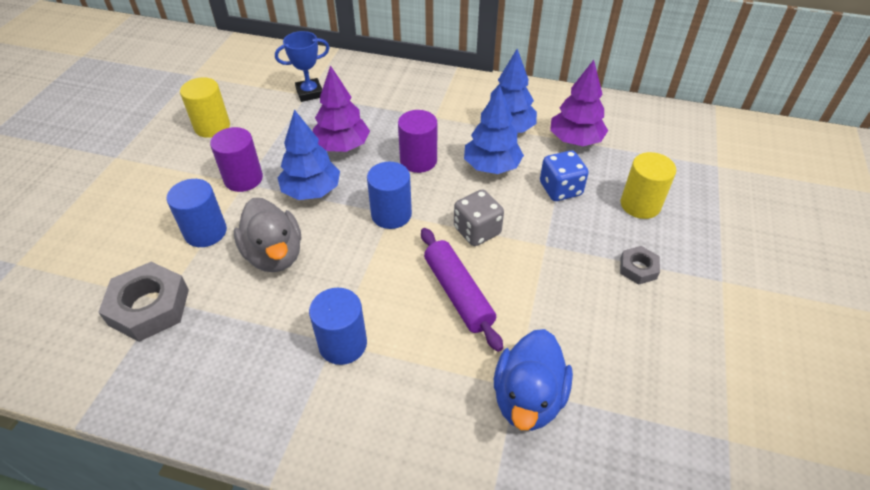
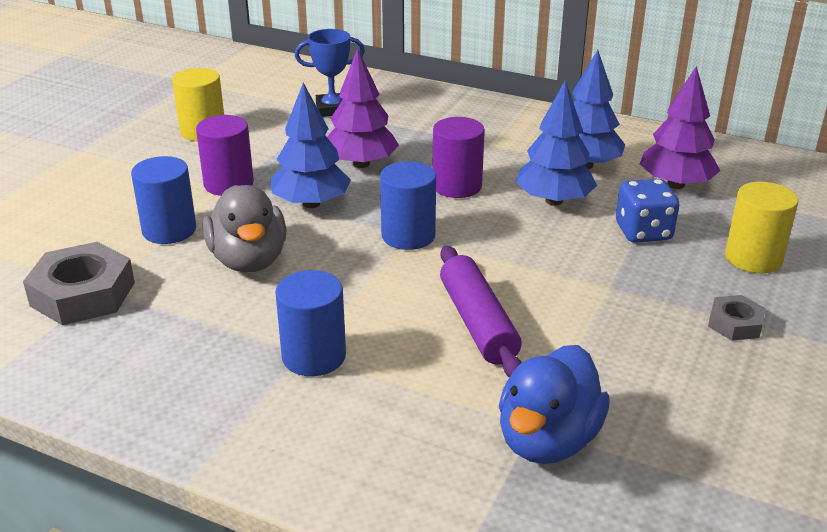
camera: 10 degrees right, 15 degrees down
grey dice [454,190,504,246] -> none

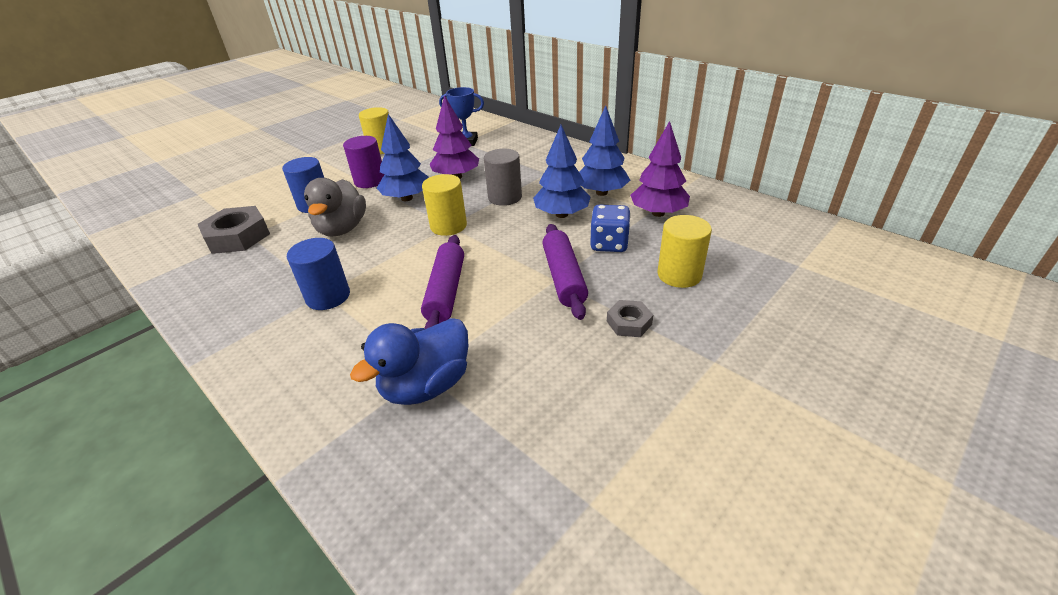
camera: 20 degrees right, 5 degrees up
blue cylinder [380,161,436,250] -> yellow cylinder [422,174,467,236]
purple cylinder [433,117,485,198] -> grey cylinder [484,149,522,206]
none -> purple rolling pin [543,224,588,320]

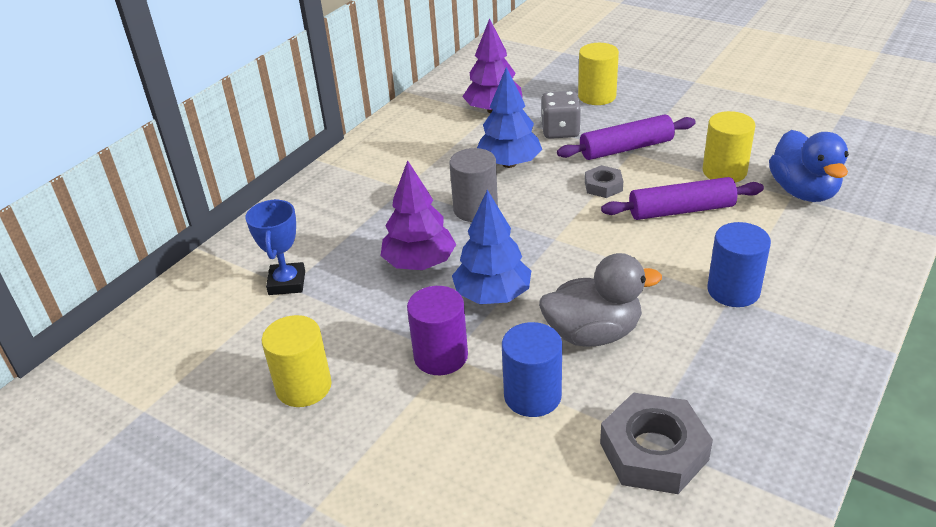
camera: 100 degrees left, 0 degrees up
blue duck [350,318,468,405] -> blue duck turned 45 degrees clockwise [769,130,849,202]
yellow cylinder [422,174,467,236] -> yellow cylinder moved to [703,111,755,182]
blue tree [579,106,630,196] -> none
blue dice [590,205,631,252] -> grey dice [541,91,581,139]
grey nut [607,300,653,337] -> grey nut moved to [585,165,623,198]

